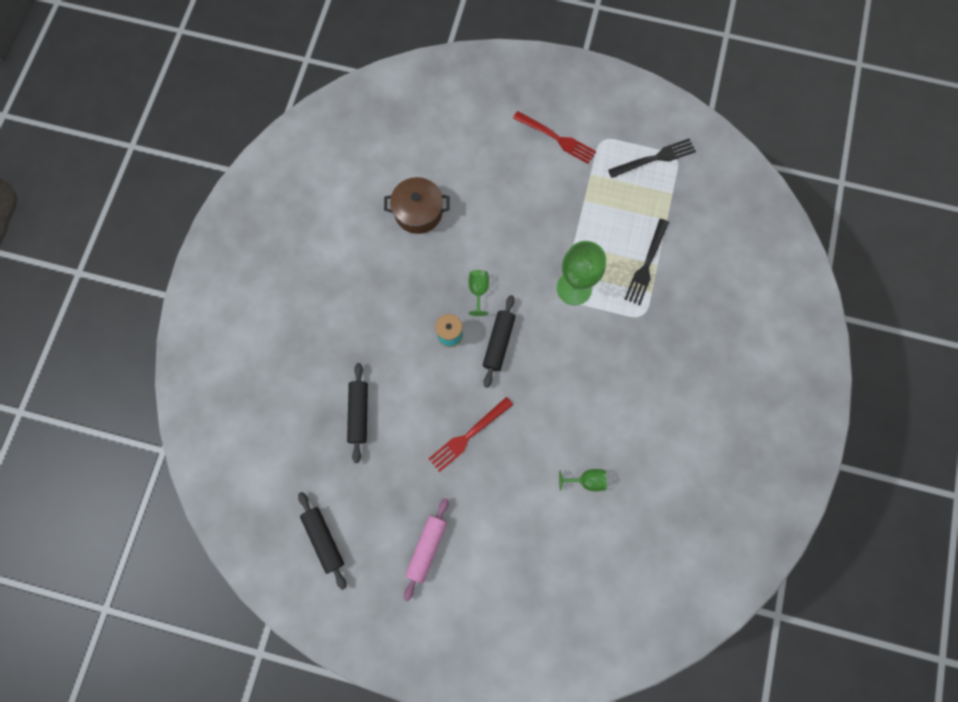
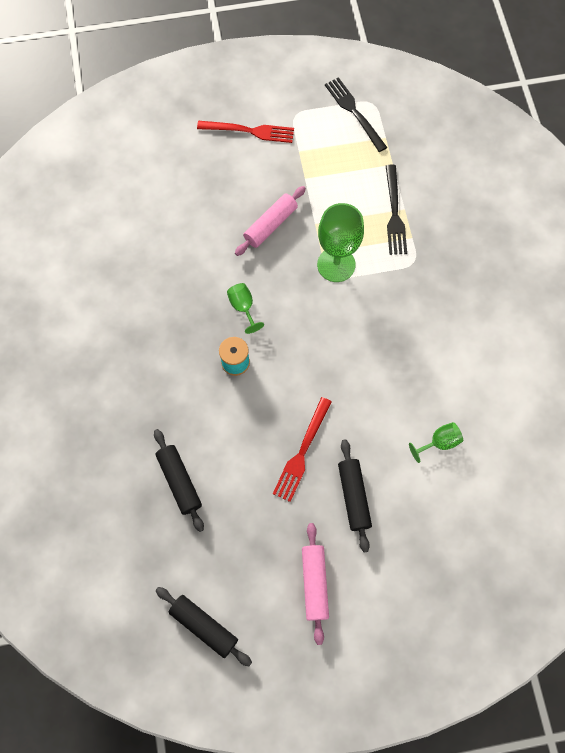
camera: 25 degrees left, 5 degrees down
brown pot [384,177,449,234] -> none
black rolling pin [483,295,515,388] -> black rolling pin moved to [338,439,372,553]
black fork [608,139,696,178] -> black fork turned 75 degrees counterclockwise [325,77,387,152]
none -> pink rolling pin [235,186,306,256]

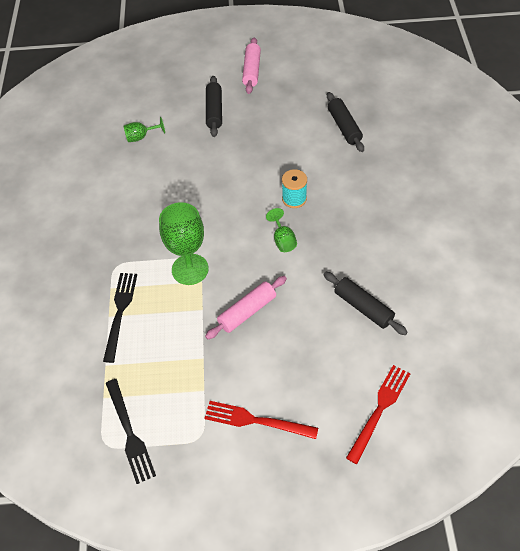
camera: 170 degrees left, 15 degrees down
black rolling pin [156,587,252,666] -> black rolling pin moved to [323,272,408,335]
red fork [273,397,332,502] -> red fork moved to [346,365,411,464]

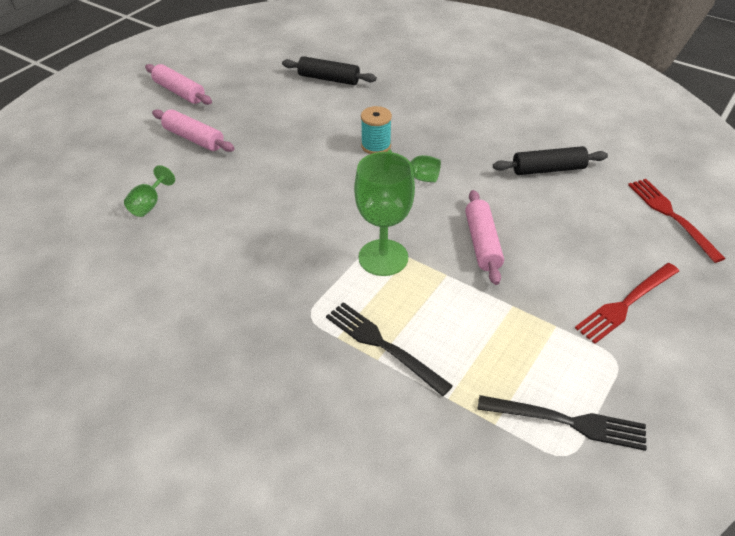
camera: 55 degrees left, 10 degrees down
black rolling pin [206,76,222,137] -> pink rolling pin [152,109,235,152]

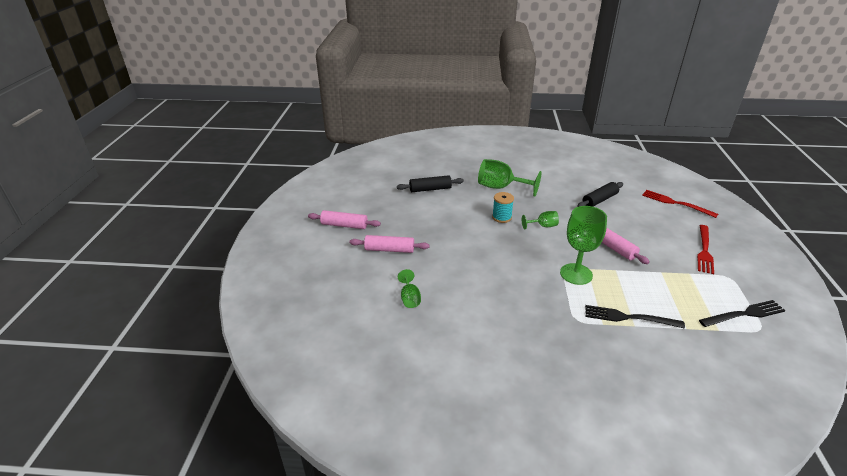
camera: 30 degrees left, 10 degrees down
none -> green goblet [478,159,542,197]

